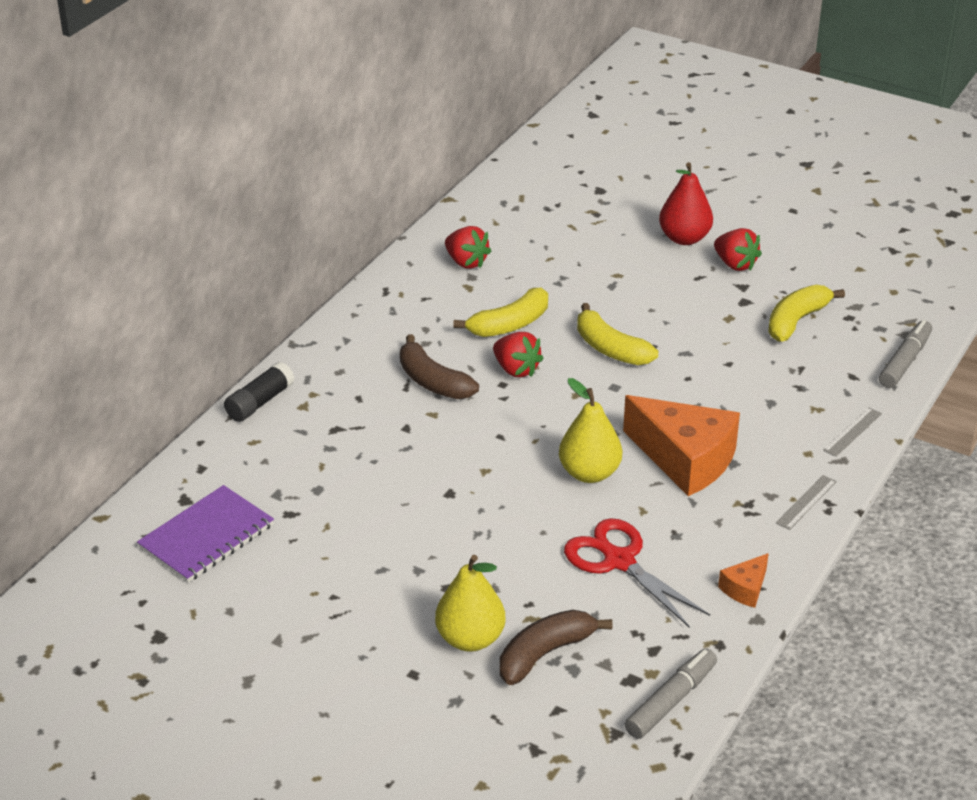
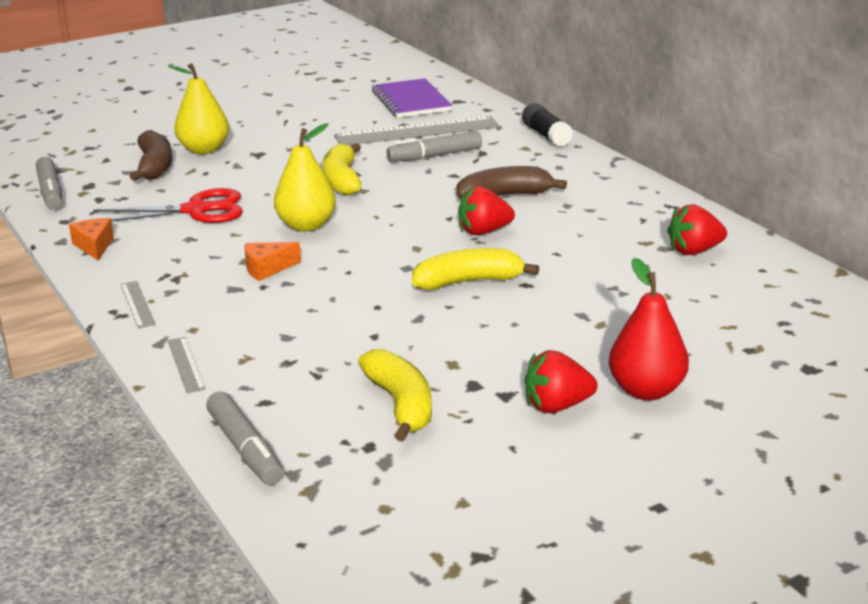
camera: 120 degrees right, 10 degrees down
yellow banana [453,288,548,337] -> yellow banana moved to [323,143,361,196]
orange cheese [623,395,740,496] -> orange cheese [244,242,301,281], size x0.45
none -> grey ruler [334,116,500,145]
none -> grey marker [387,131,482,162]

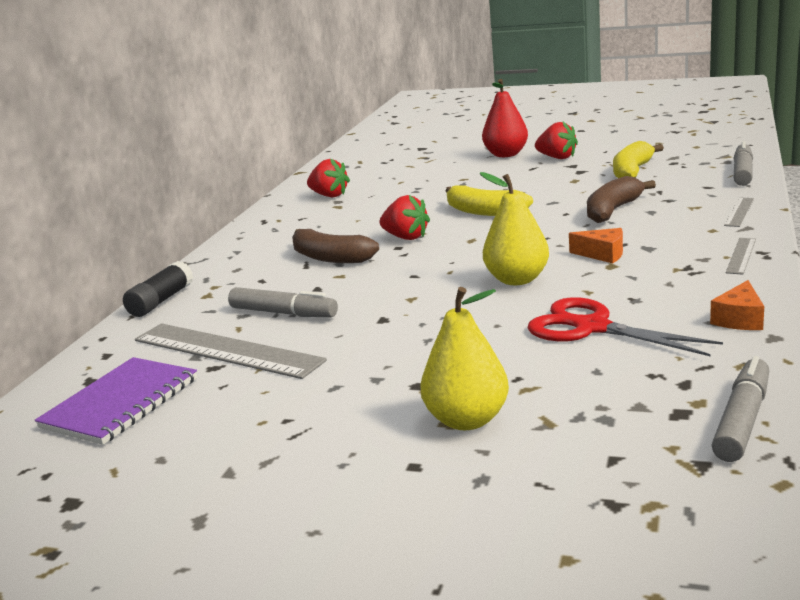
camera: 130 degrees left, 5 degrees down
brown banana [129,130,172,181] -> brown banana moved to [587,176,656,223]
yellow banana [323,143,361,196] -> none

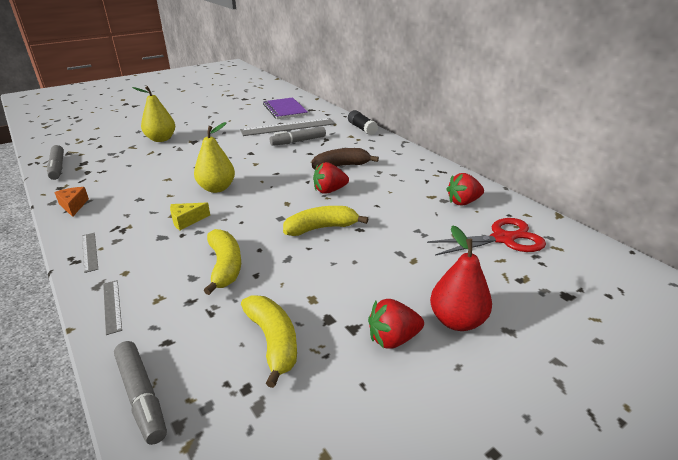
camera: 125 degrees right, 10 degrees up
red scissors [527,297,723,356] -> red scissors moved to [427,218,546,256]
orange cheese [569,228,623,263] -> yellow cheese [170,203,210,230]
brown banana [587,176,656,223] -> yellow banana [204,229,241,295]

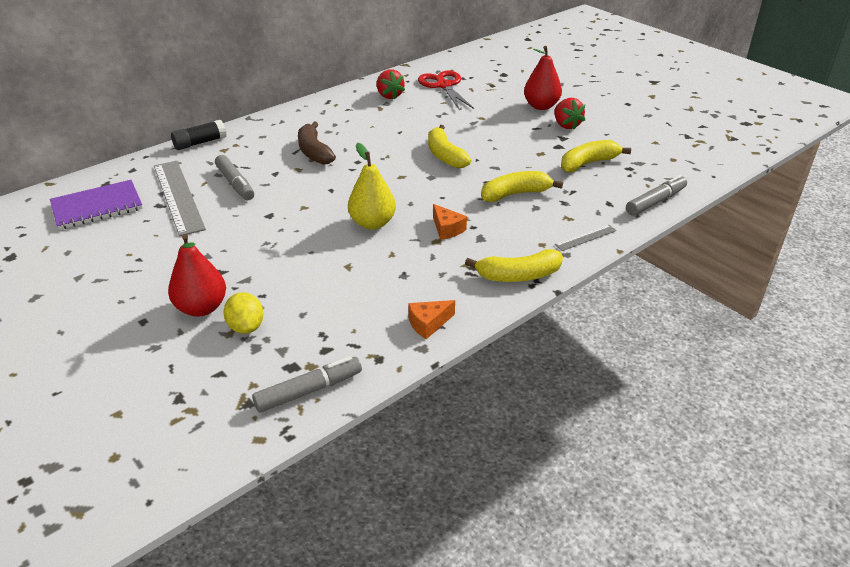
camera: 95 degrees left, 5 degrees up
grey ruler [82,233,98,273] -> yellow banana [465,249,563,282]
yellow pear [132,86,175,142] -> red pear [168,234,226,316]
yellow cheese [170,203,210,230] -> orange cheese [433,204,467,240]
red strawberry [313,162,349,194] -> none
none -> yellow lemon [223,292,264,334]

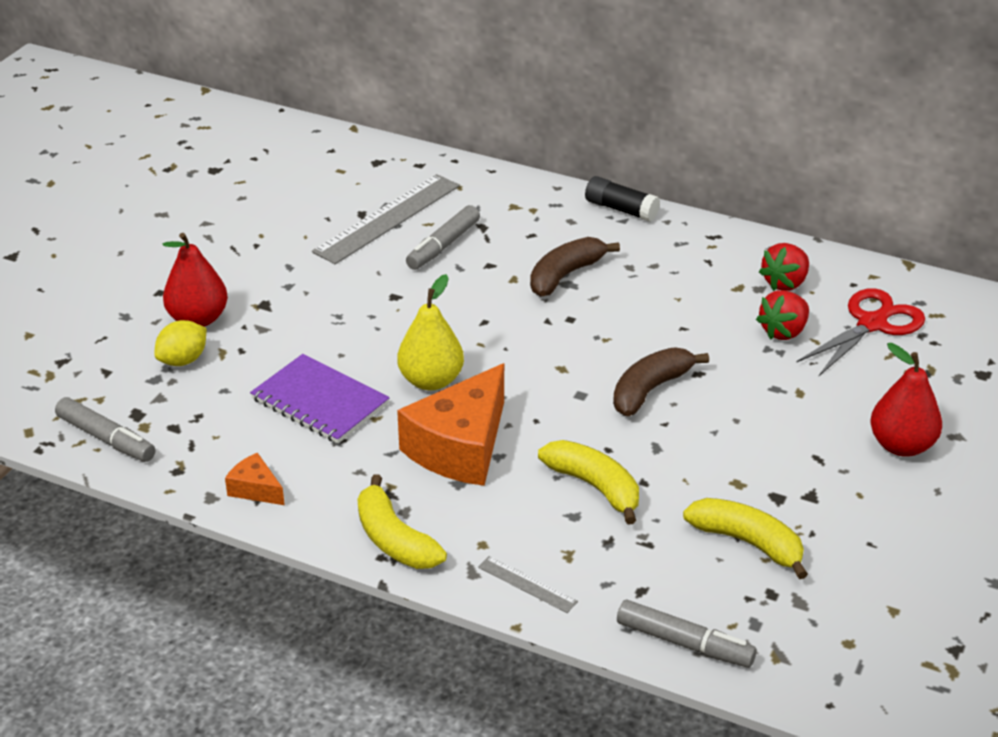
camera: 65 degrees right, 0 degrees up
purple notebook [50,180,143,230] -> purple notebook moved to [250,354,390,444]
black glue stick [171,120,226,150] -> black glue stick moved to [585,176,660,222]
yellow banana [428,125,471,168] -> brown banana [613,347,709,416]
orange cheese [433,204,467,240] -> orange cheese [397,363,504,486], size x2.20
red strawberry [554,98,585,130] -> red strawberry moved to [756,290,809,340]

